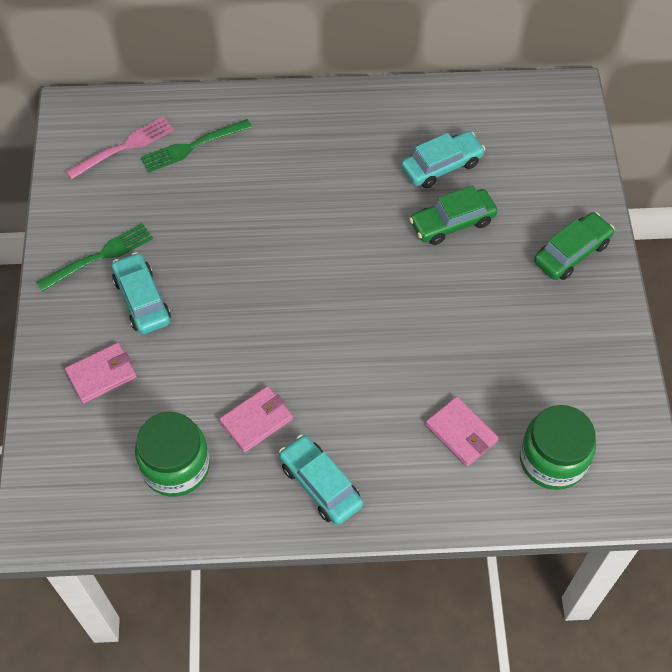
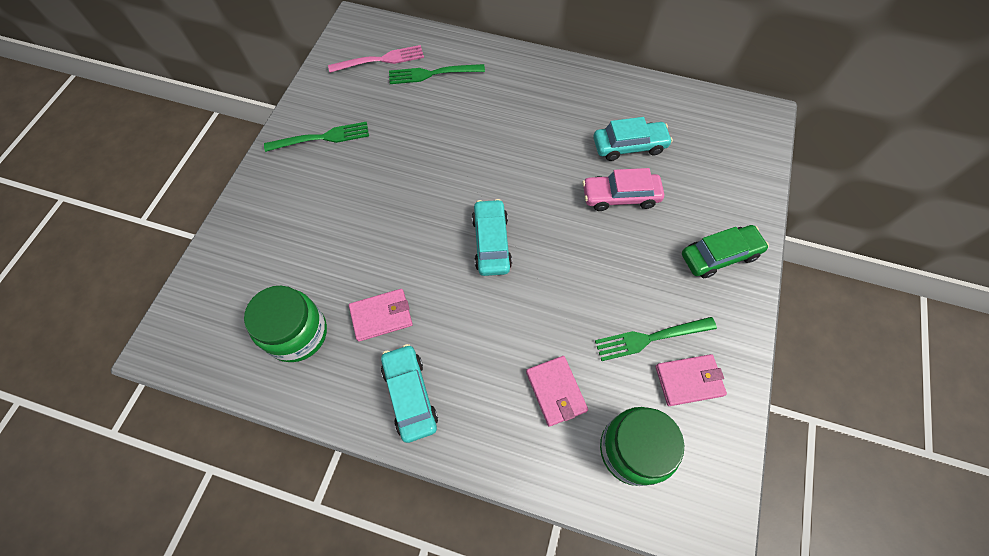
camera: 20 degrees right, 5 degrees up
pink wallet [65,343,137,404] -> pink wallet moved to [655,354,727,406]
turquoise car [112,252,171,335] -> turquoise car moved to [472,199,512,276]
green car [409,185,497,245] -> pink car [582,168,664,211]
none -> green fork [595,317,717,361]

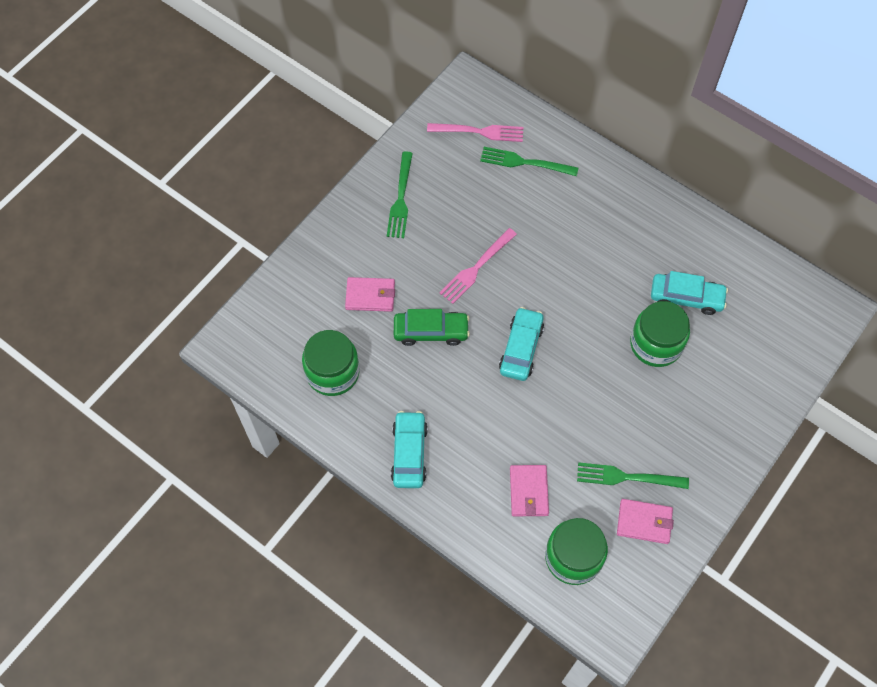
camera: 20 degrees right, 0 degrees up
green fork [264,122,369,152] -> green fork turned 90 degrees clockwise [387,151,413,238]
pink wallet [349,289,413,342] -> pink wallet moved to [345,277,395,312]
pink car [582,168,664,211] -> green jar [630,301,690,367]
green car [682,225,769,278] -> green car moved to [394,309,470,346]
none -> pink fork [440,228,517,304]

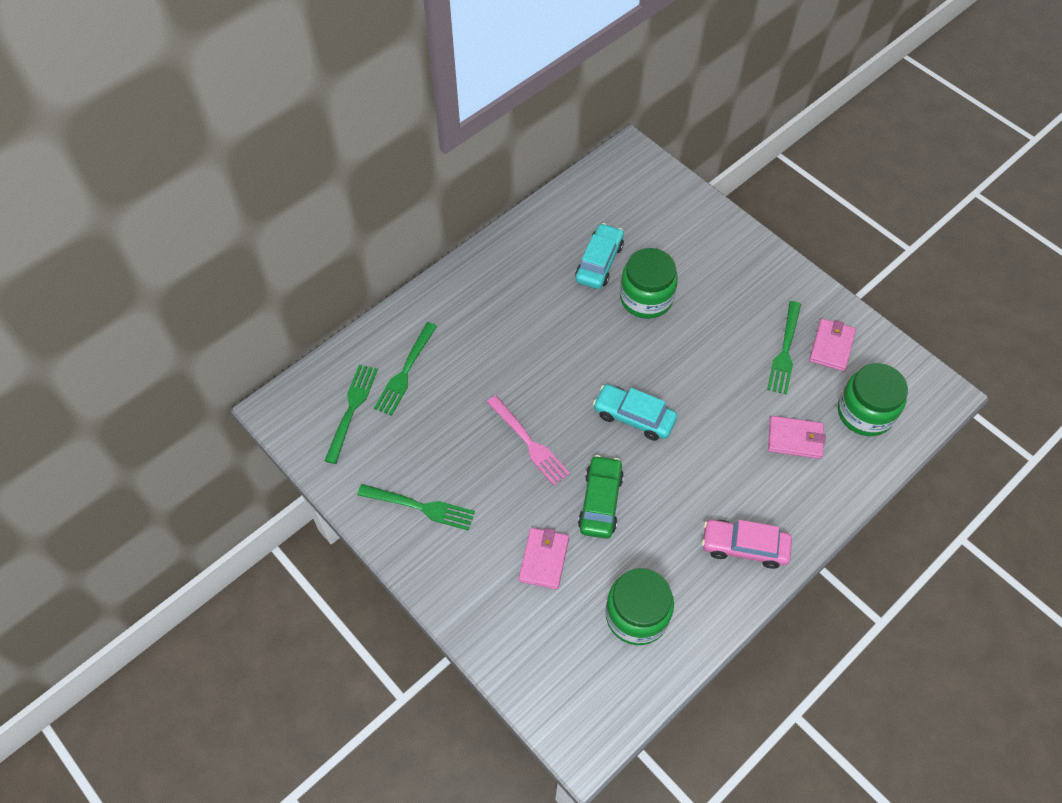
camera: 80 degrees left, 5 degrees down
turquoise car [391,411,428,488] -> pink car [702,519,792,569]
pink fork [427,123,523,142] -> green fork [325,364,378,464]

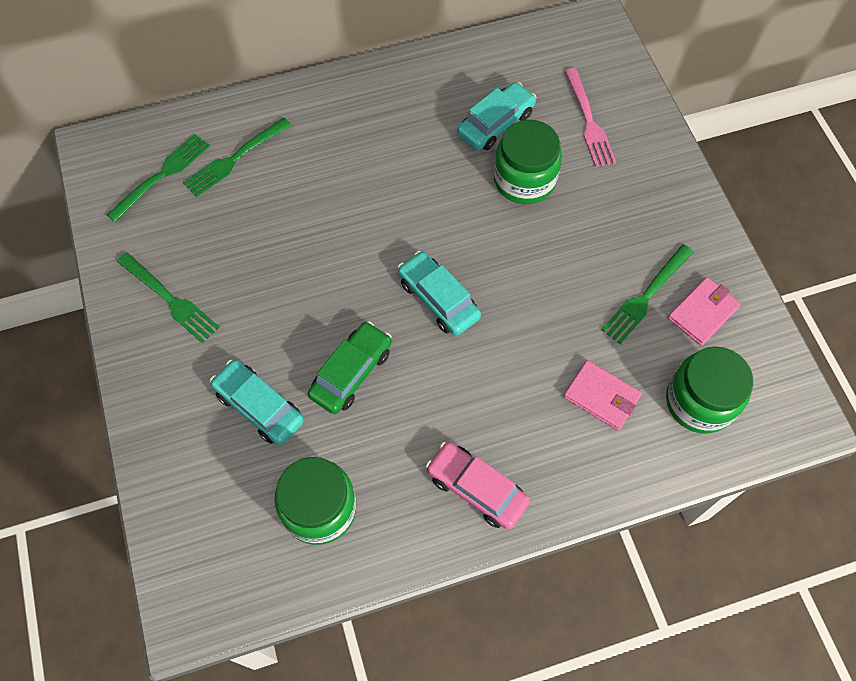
camera: 25 degrees right, 5 degrees up
pink fork [487,395,570,485] -> pink fork moved to [564,68,616,167]
pink wallet [519,528,569,590] -> turquoise car [210,360,304,445]

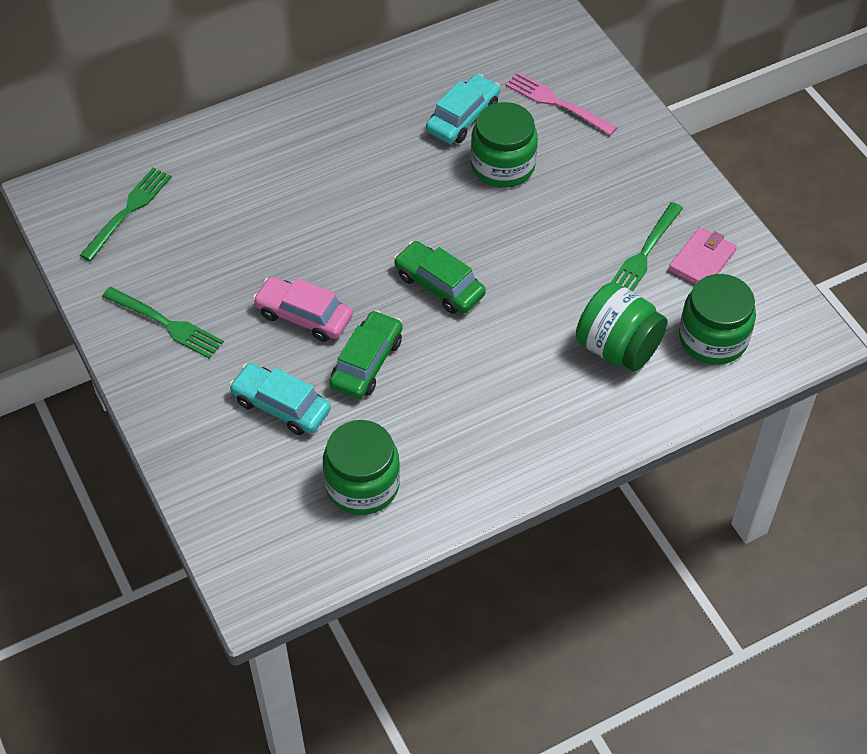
camera: 10 degrees left, 10 degrees down
green fork [183,118,291,197] -> none
turquoise car [398,251,481,336] -> green car [394,241,486,314]
pink car [426,442,530,529] -> pink car moved to [253,277,353,342]
pink wallet [563,360,642,431] -> green jar [576,282,668,371]
pink fork [564,68,616,167] -> pink fork turned 150 degrees clockwise [505,72,617,136]

